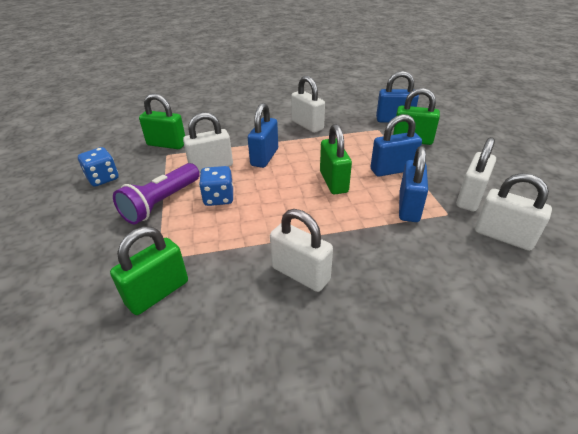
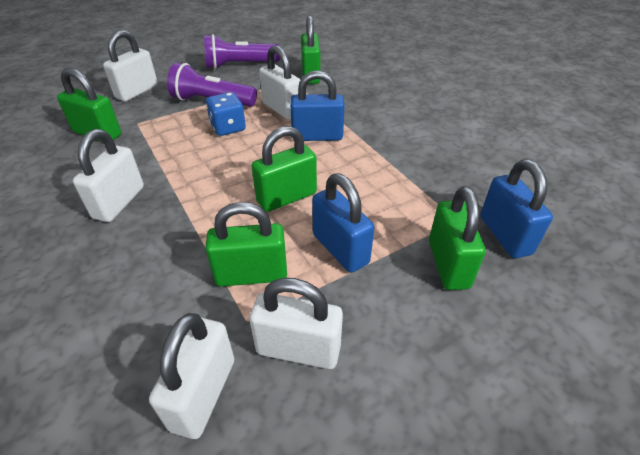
camera: 70 degrees right, 5 degrees up
blue dice [78,147,119,187] -> purple flashlight [204,34,280,69]
white padlock [291,76,325,133] -> white padlock moved to [103,30,158,102]
blue padlock [399,146,428,222] -> green padlock [205,202,287,287]

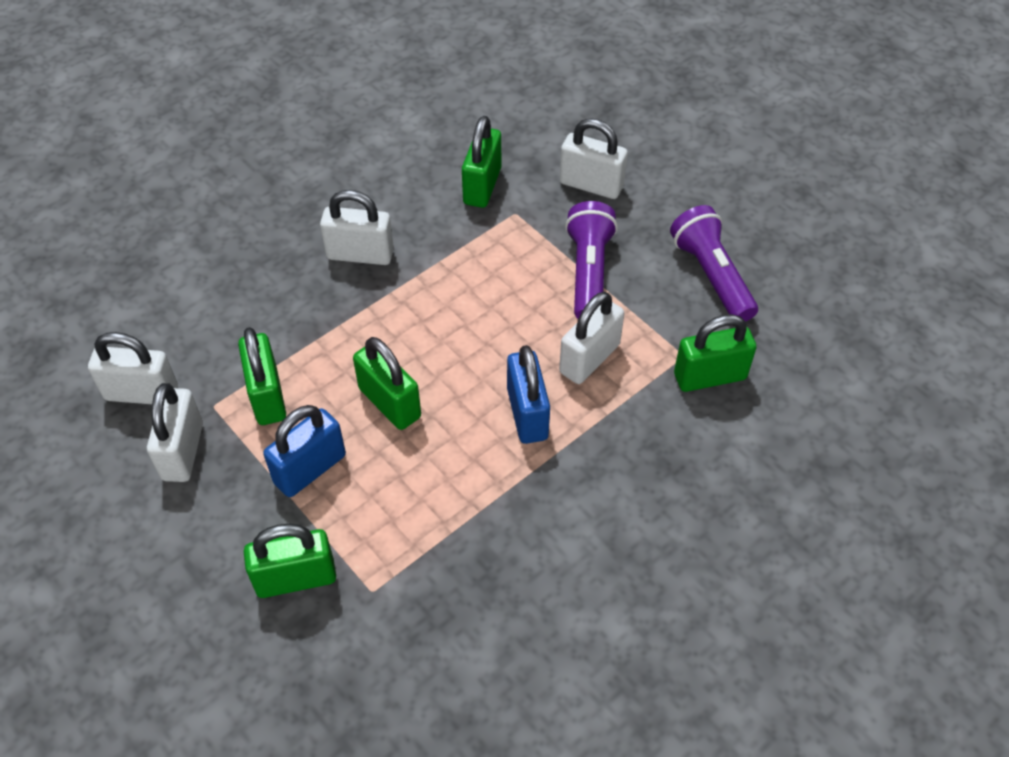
camera: 80 degrees right, 10 degrees up
blue dice [206,92,246,136] -> none
blue padlock [480,159,553,258] -> none

